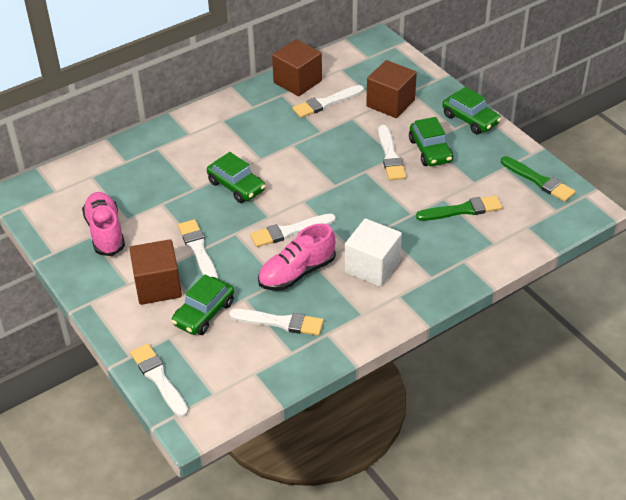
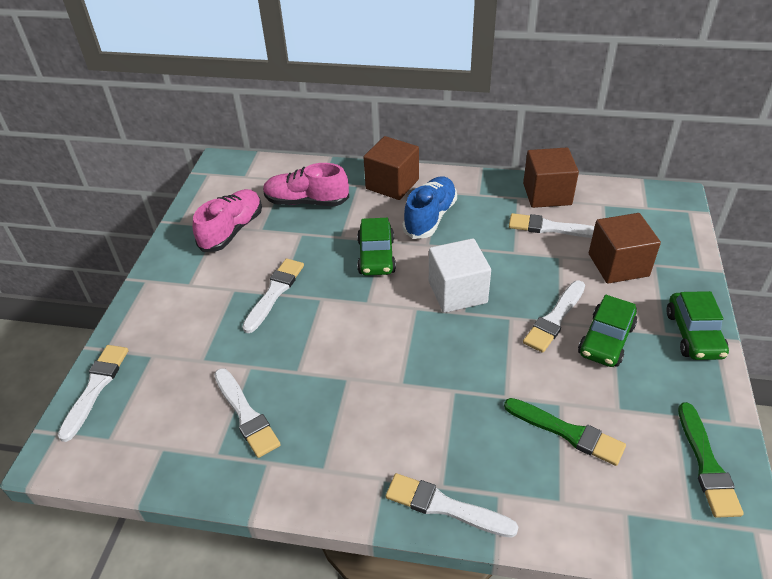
camera: 45 degrees right, 0 degrees up
brown cube [129,239,182,305] -> brown cube moved to [363,136,419,200]
green car [171,275,234,335] -> none
white brush [250,214,336,247] -> white brush moved to [386,473,519,538]
pink shoe [258,223,336,291] -> pink shoe moved to [263,163,349,206]
white cube [345,219,402,287] -> white cube moved to [429,238,491,313]
none -> blue shoe [402,176,457,239]

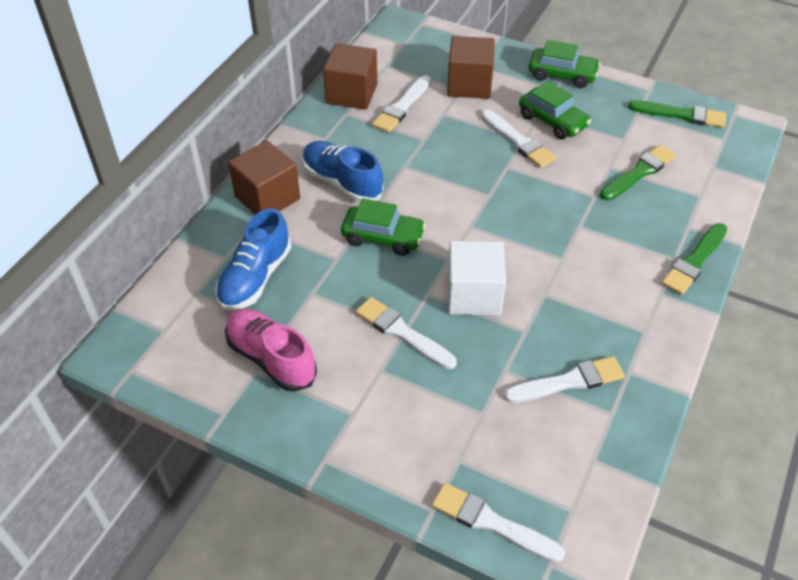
camera: 75 degrees left, 5 degrees up
pink shoe [263,163,349,206] -> blue shoe [215,208,291,310]
white brush [386,473,519,538] -> green brush [661,223,727,295]
white cube [429,238,491,313] -> white cube moved to [447,241,506,316]

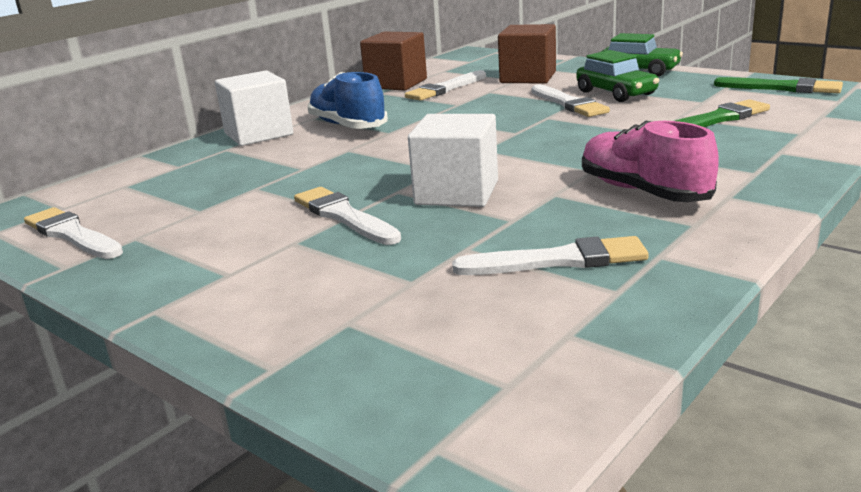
camera: 15 degrees right, 25 degrees down
blue shoe [215,208,291,310] -> none
pink shoe [225,308,317,392] -> pink shoe moved to [582,120,719,202]
brown cube [228,140,300,214] -> white cube [215,70,293,146]
green car [341,198,426,256] -> none
white brush [432,483,565,563] -> white brush moved to [24,207,123,259]
green brush [661,223,727,295] -> none

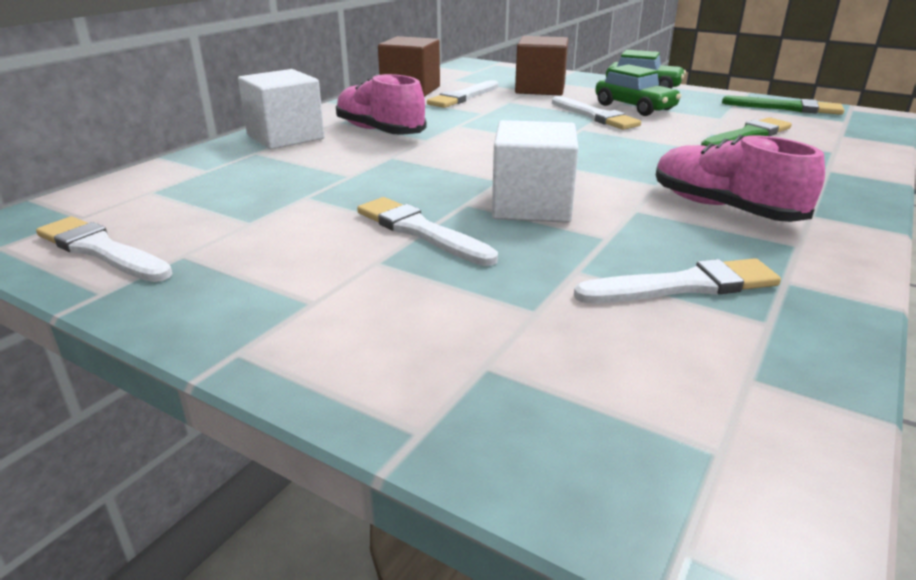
camera: 10 degrees left, 5 degrees up
blue shoe [307,72,388,129] -> pink shoe [336,74,427,135]

